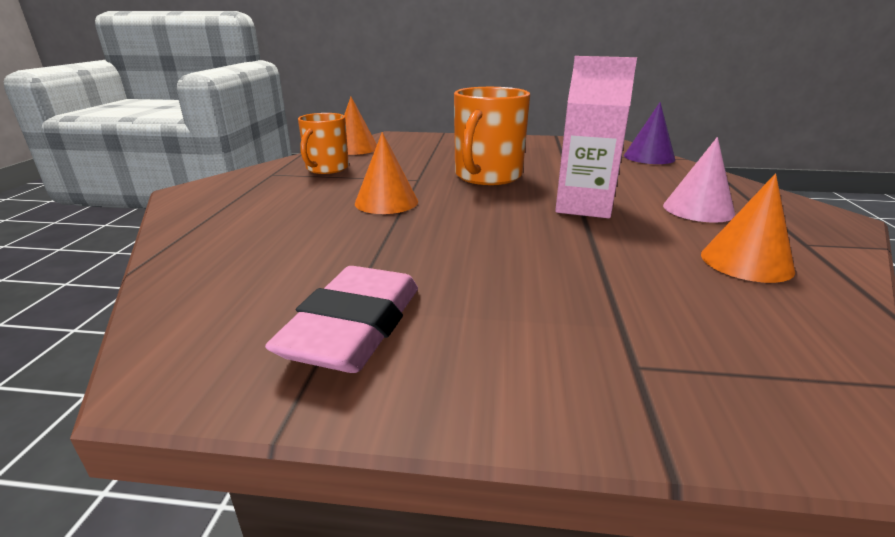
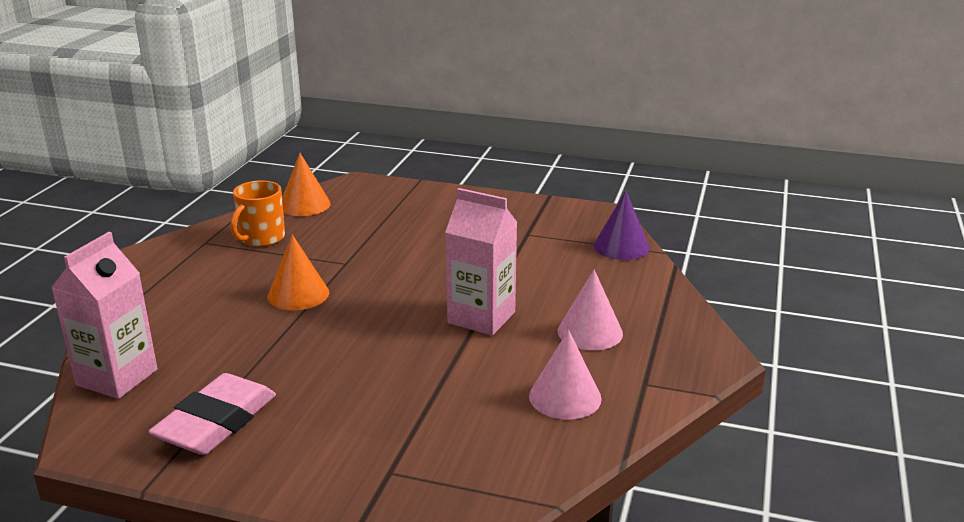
camera: 10 degrees right, 0 degrees up
orange mug [454,87,530,185] -> none
orange cone [701,174,795,283] -> pink cone [529,330,602,420]
none -> pink carton [51,232,157,399]

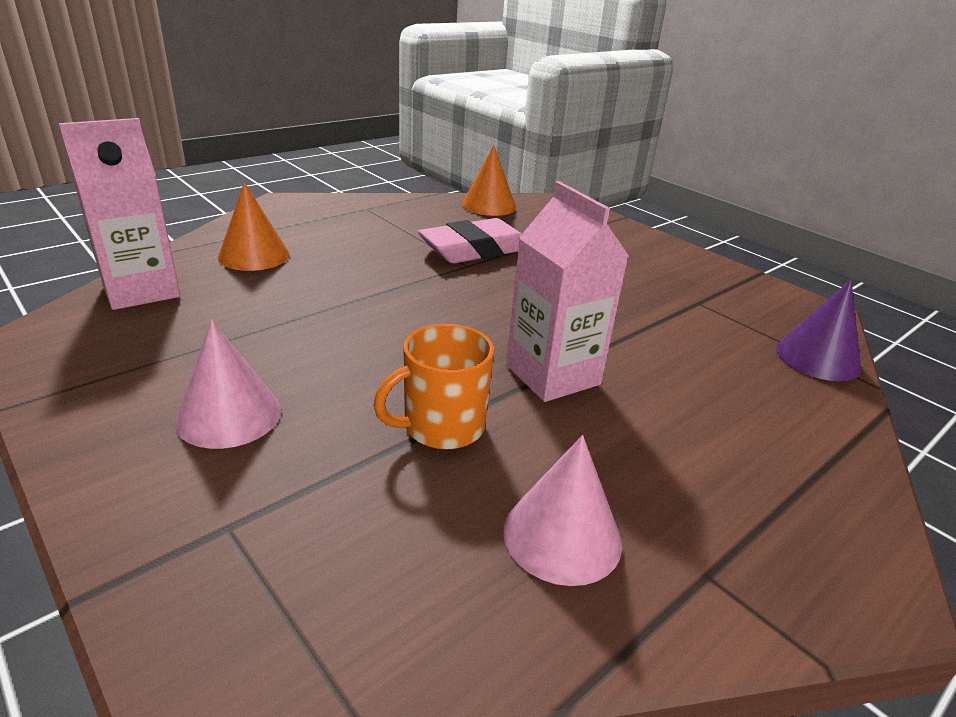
camera: 30 degrees right, 5 degrees up
pink eraser [148,373,276,455] -> pink eraser moved to [418,218,522,264]
orange mug [231,180,285,247] -> orange mug moved to [373,324,494,449]
orange cone [268,235,329,310] -> orange cone moved to [218,182,289,271]
pink cone [558,270,623,350] -> pink cone moved to [175,320,281,449]

